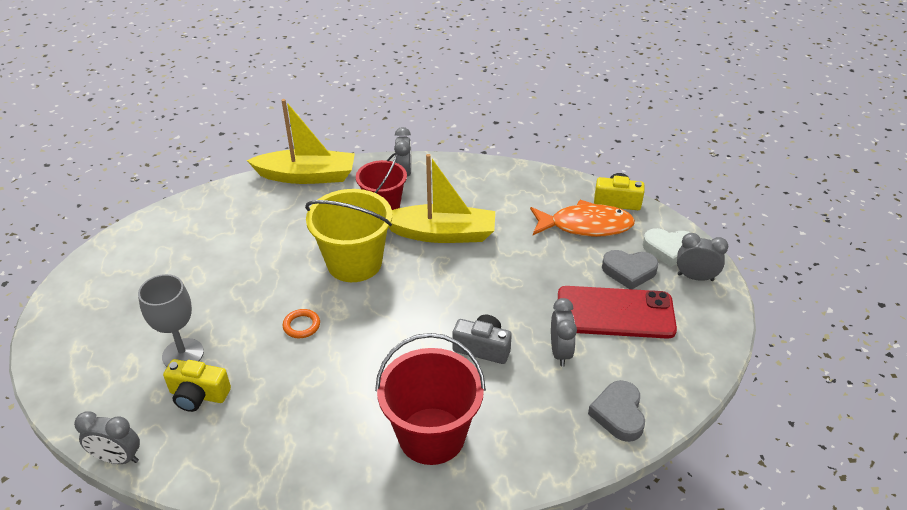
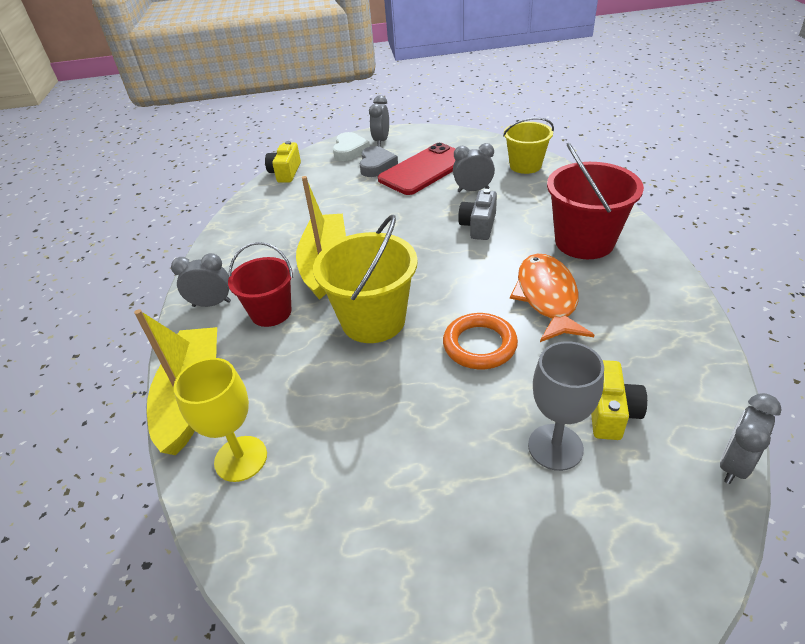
camera: 90 degrees left, 0 degrees up
grey clock [74,411,140,464] -> grey clock turned 150 degrees counterclockwise [720,393,782,484]
orange ring [283,309,320,338] -> orange ring [443,313,518,369], size x1.71
orange fish [530,200,635,237] -> orange fish moved to [510,254,594,342]
red phone [558,286,677,339] -> red phone turned 45 degrees clockwise [378,143,456,195]
grey heart [588,380,645,442] -> yellow bucket [503,118,554,174]
none -> yellow goblet [174,358,267,482]

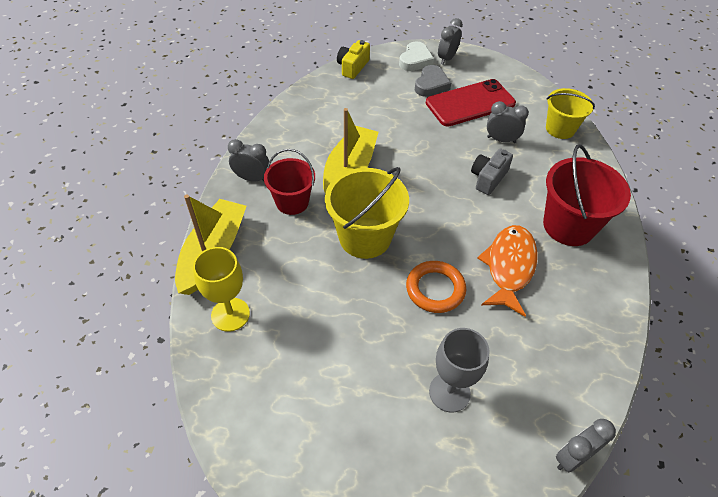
camera: 15 degrees right, 10 degrees up
yellow camera [591,360,647,440] -> none

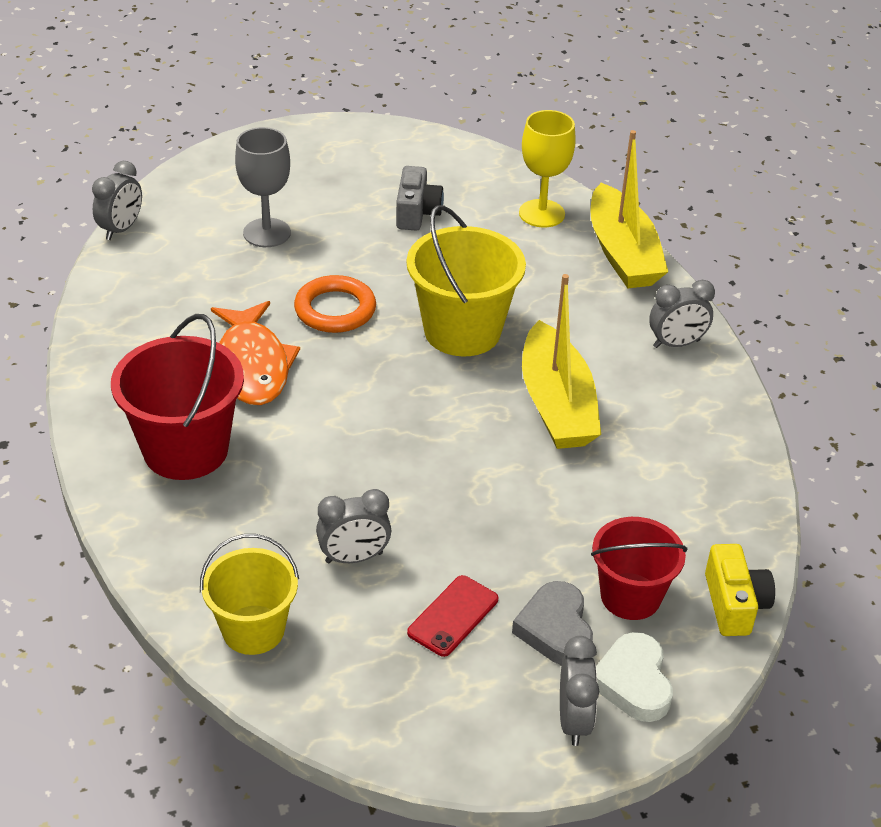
camera: 150 degrees right, 10 degrees down
red bucket [264,149,315,215] -> red bucket moved to [591,517,688,620]
red phone [426,79,516,127] -> red phone [407,575,498,657], size x0.52
grey camera [471,149,513,195] -> grey camera moved to [396,166,444,231]

